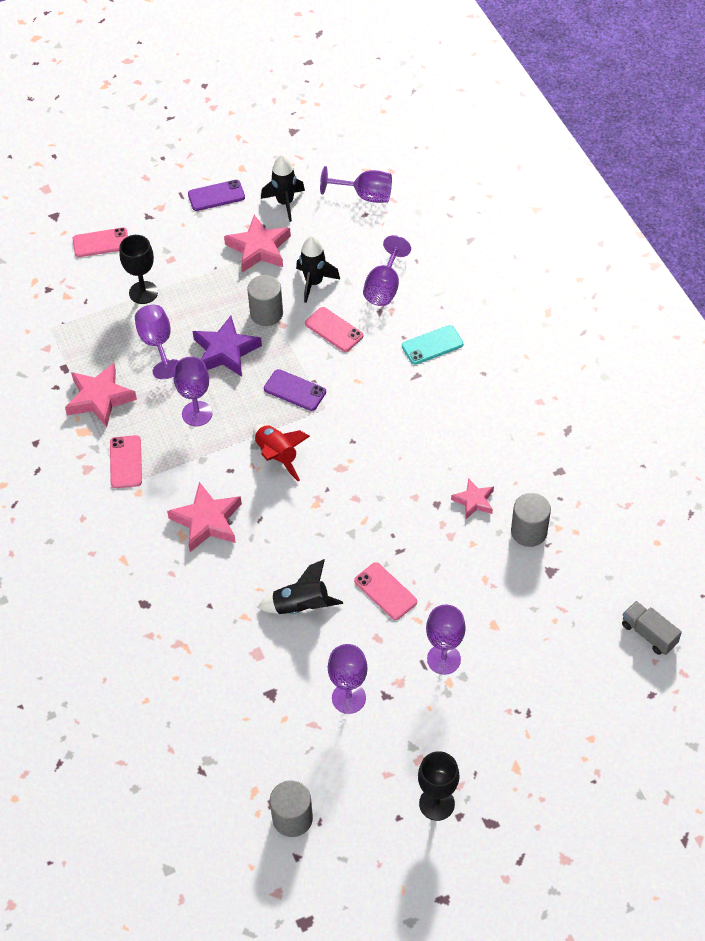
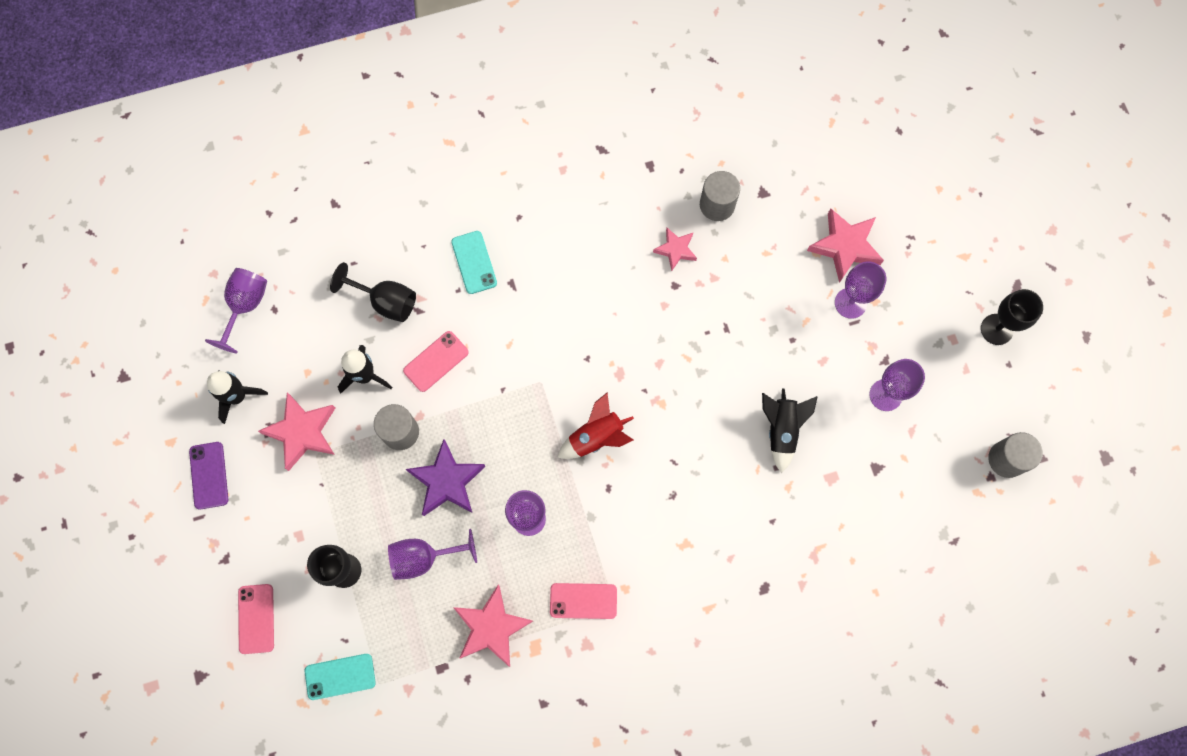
camera: 85 degrees left, 20 degrees up
pink star [167,482,242,552] -> pink star moved to [807,208,884,283]
purple phone [264,369,326,411] -> none
pink phone [354,562,417,620] -> none
purple goblet [363,235,411,306] -> black goblet [330,262,416,322]
grey truck [622,601,682,655] -> none
none -> turquoise phone [304,654,376,700]

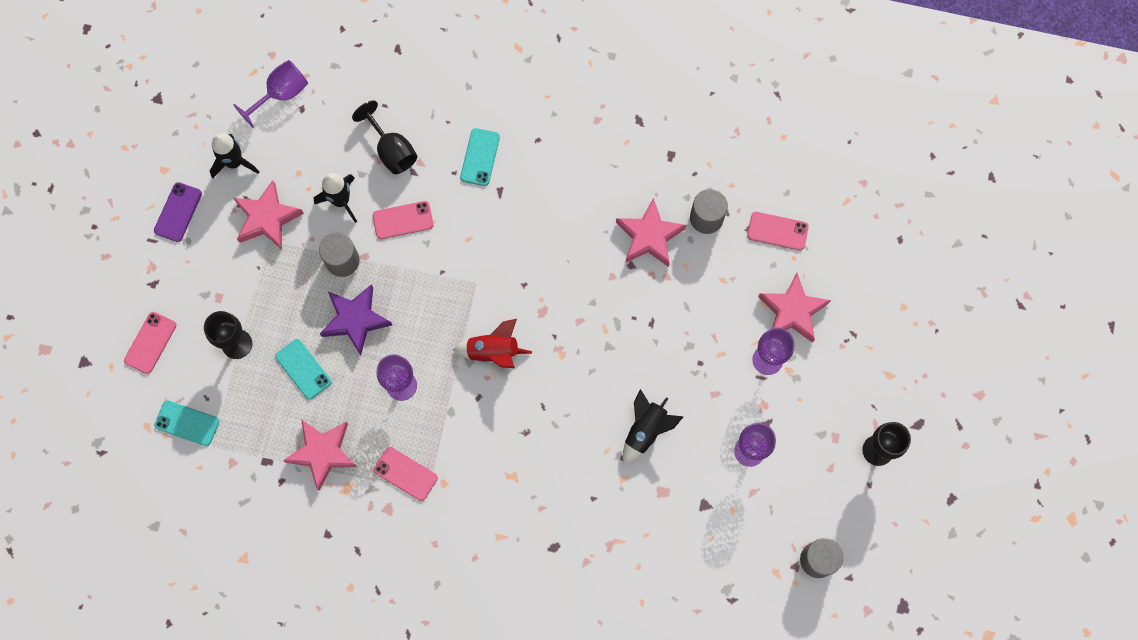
camera: 30 degrees right, 0 degrees up
purple goblet [388,529,477,580] -> turquoise phone [275,339,332,400]
pink star [653,228,697,271] -> pink star [616,198,686,267], size x1.68
none -> pink phone [747,212,809,251]

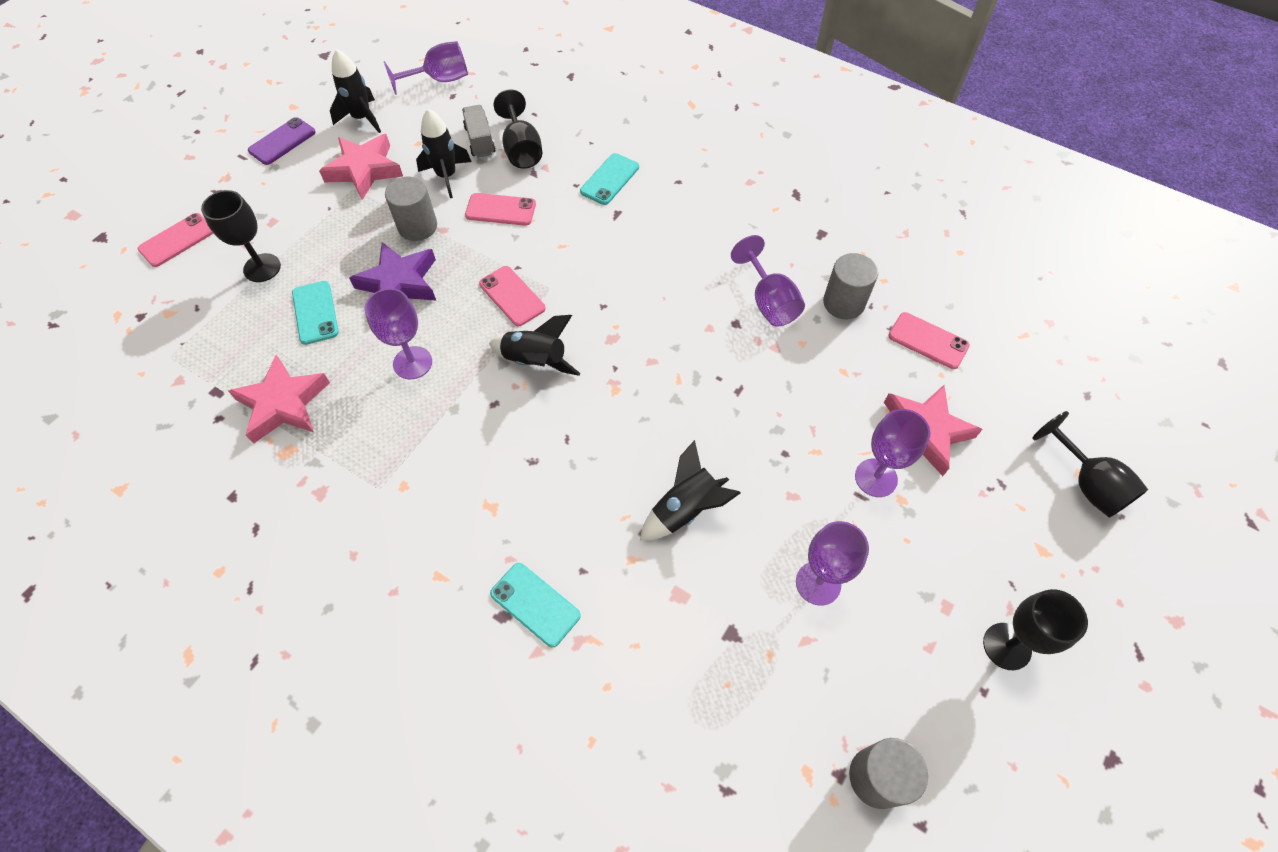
camera: 20 degrees right, 15 degrees down
turquoise phone [154,400,219,446] -> turquoise phone moved to [490,563,581,648]
pink phone [374,447,438,501] -> pink phone moved to [479,266,546,326]
red rocket [453,319,532,368] -> black rocket [489,315,581,376]
pink star [616,198,686,267] -> purple goblet [731,235,805,327]
none -> grey truck [462,105,496,158]
none -> black goblet [1032,411,1148,518]

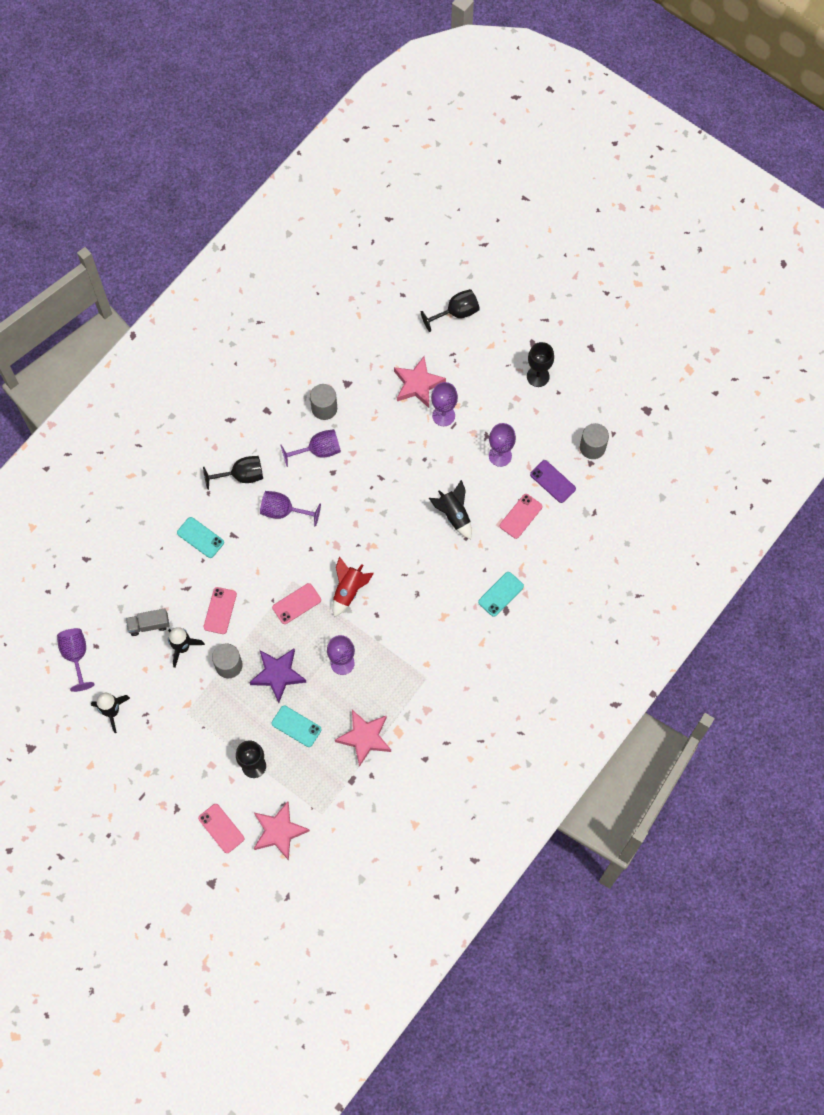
camera: 85 degrees left, 10 degrees up
purple phone [248,117,316,165] -> purple phone moved to [530,460,576,503]
turquoise phone [292,281,339,345] -> turquoise phone turned 45 degrees clockwise [272,705,322,747]
pink star [319,134,403,200] -> pink star moved to [254,801,310,861]
black rocket [489,315,581,376] -> red rocket [332,556,374,617]
black goblet [494,89,542,169] -> black goblet moved to [203,456,263,490]
pink phone [888,312,970,369] -> pink phone moved to [500,494,542,539]
none -> purple goblet [260,491,321,527]

